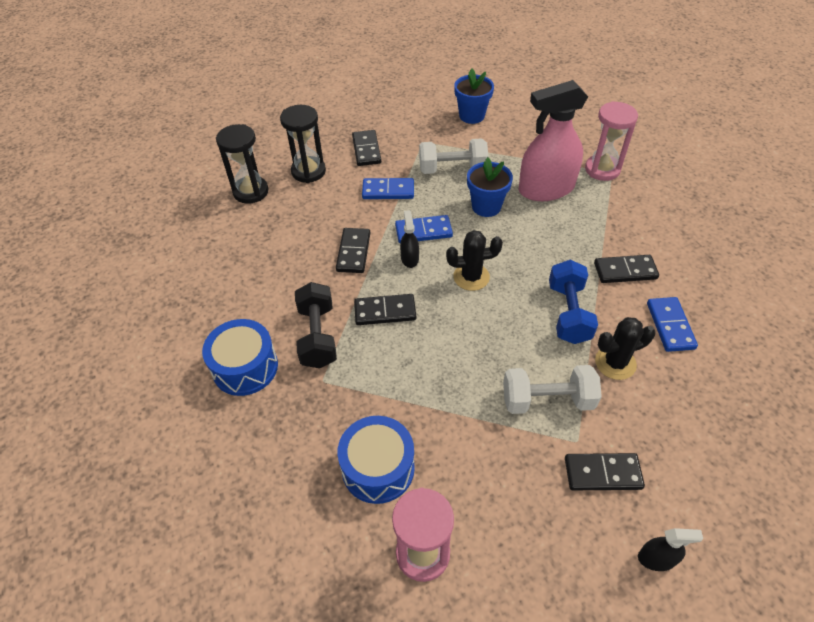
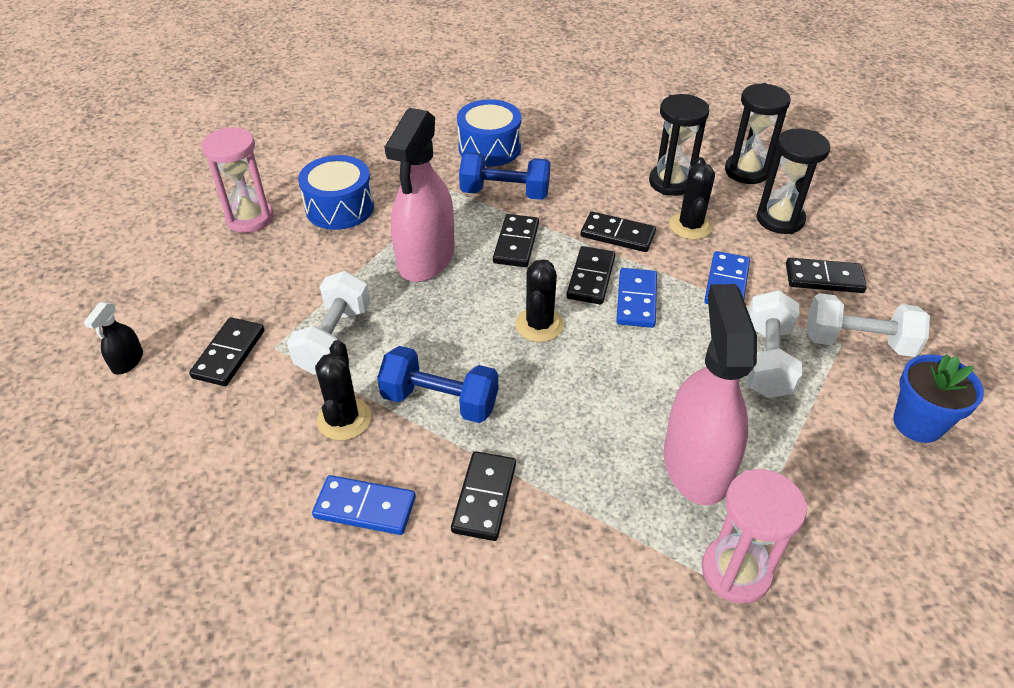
camera: 105 degrees right, 5 degrees down
black dumbbell [295,282,337,368] -> blue dumbbell [459,153,550,200]
black spray bottle [400,210,419,268] -> black domino [566,246,615,305]
blue flower pot [467,157,513,217] -> none
none -> pink spray bottle [385,108,455,282]
none -> black hourglass [649,94,709,196]
none -> black cactus [669,157,715,240]
none -> white dumbbell [806,293,930,357]

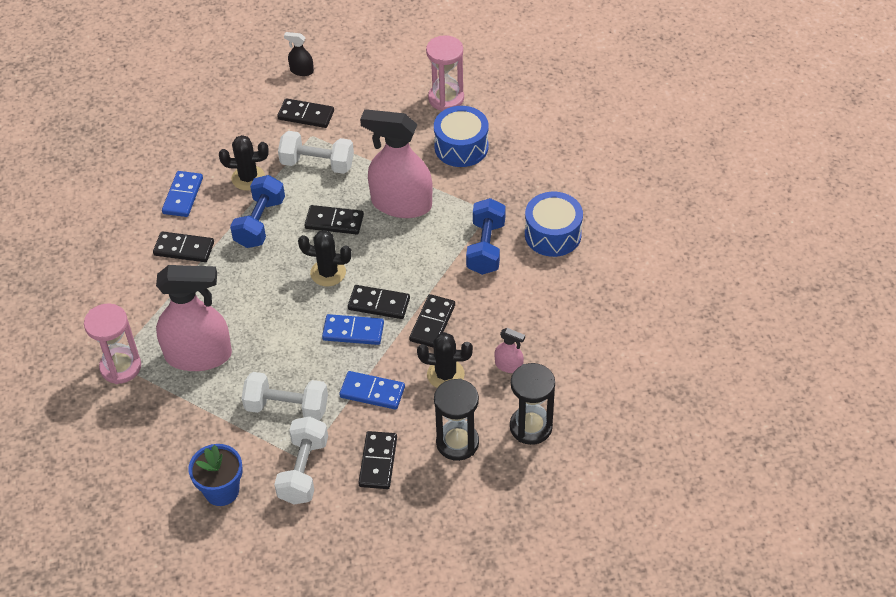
camera: 90 degrees right, 5 degrees up
black domino [493,214,539,267] -> black domino moved to [304,205,364,235]
black hourglass [649,94,709,196] -> pink spray bottle [494,328,525,373]

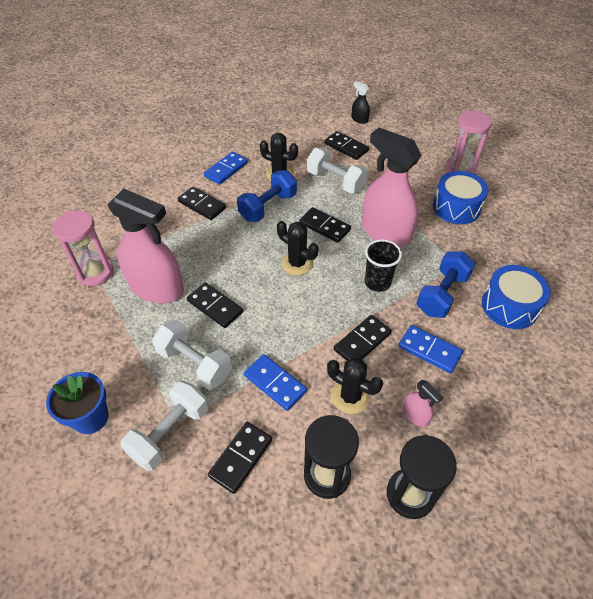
camera: 25 degrees right, 0 degrees up
blue domino [322,314,384,345] -> blue domino moved to [399,325,463,373]
black domino [348,285,410,319] -> black domino moved to [187,282,243,328]
none -> black cup [365,239,402,292]

